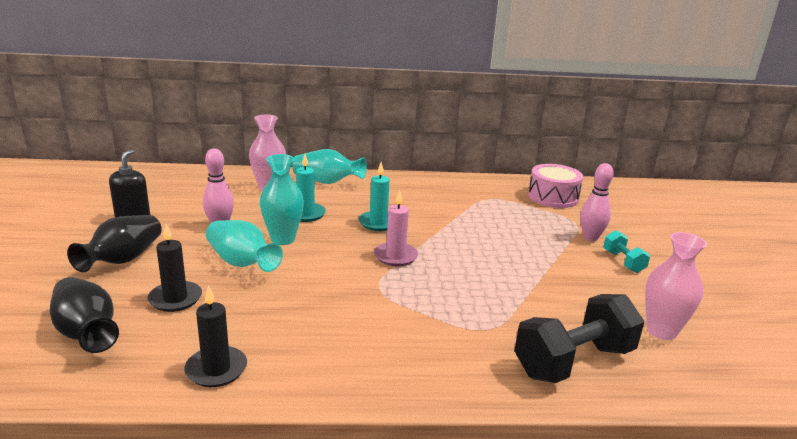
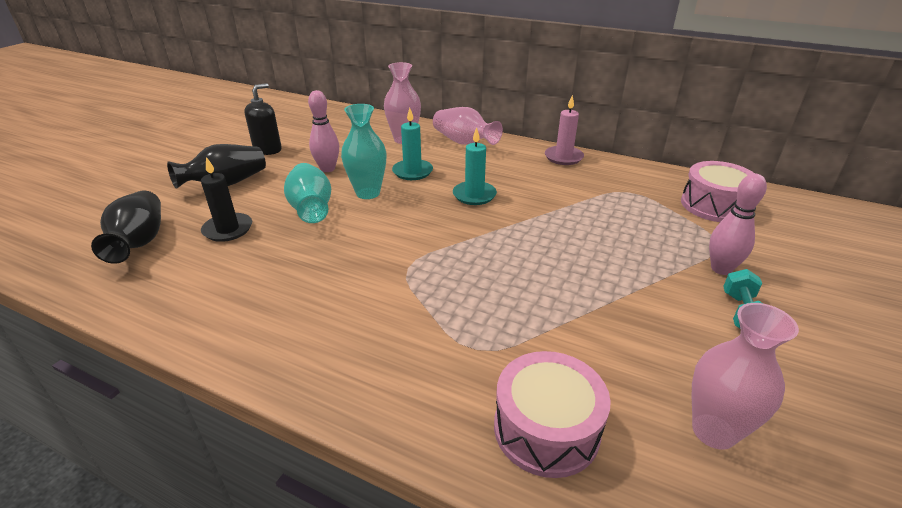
camera: 30 degrees right, 10 degrees up
black candle [184,286,247,387] -> none
turquoise vase [292,149,367,184] -> pink vase [433,107,503,145]
pink candle [374,190,418,266] -> pink candle moved to [545,95,584,165]
black dumbbell [514,294,644,383] -> pink drum [494,351,611,478]

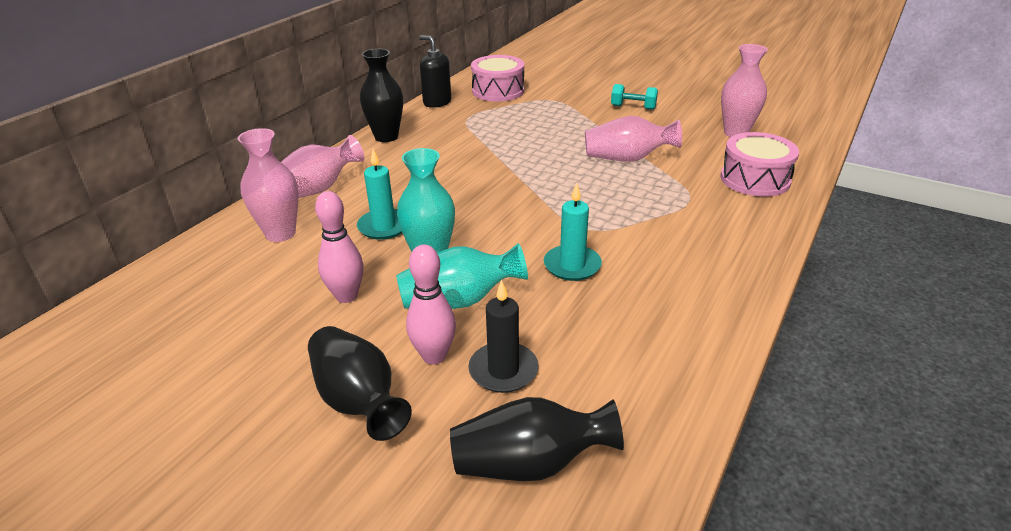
camera: 85 degrees left, 0 degrees up
black soap dispenser [244,83,282,155] -> black soap dispenser moved to [419,35,451,108]
turquoise candle [453,127,497,205] -> turquoise candle moved to [544,183,602,281]
pink candle [545,95,584,165] -> black vase [360,49,403,142]
pink bowling pin [709,173,767,275] -> pink bowling pin moved to [406,244,456,365]
none -> pink vase [585,116,682,162]

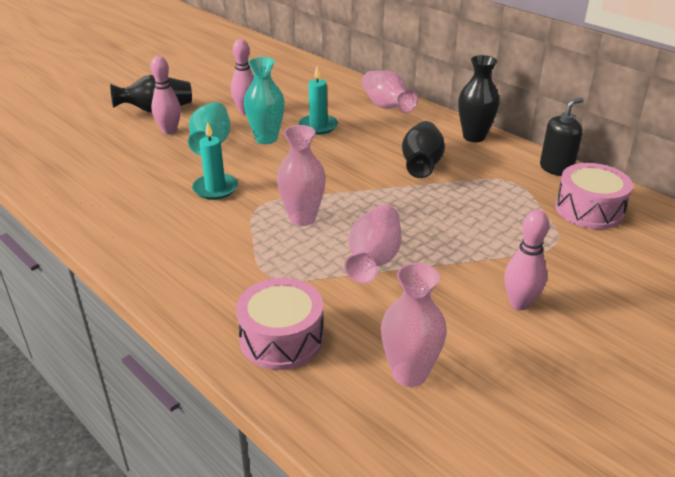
camera: 105 degrees right, 0 degrees up
pink vase [238,128,298,242] -> pink vase moved to [277,125,326,226]
black vase [450,397,624,481] -> black vase moved to [402,121,445,178]
black candle [468,280,538,393] -> none
turquoise dumbbell [611,84,658,110] -> pink bowling pin [504,210,549,310]

